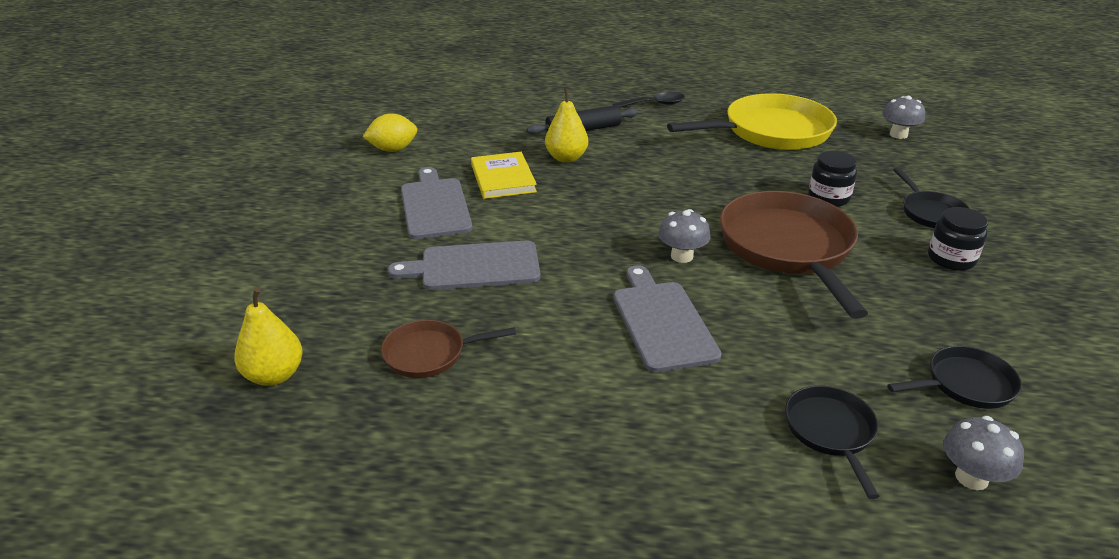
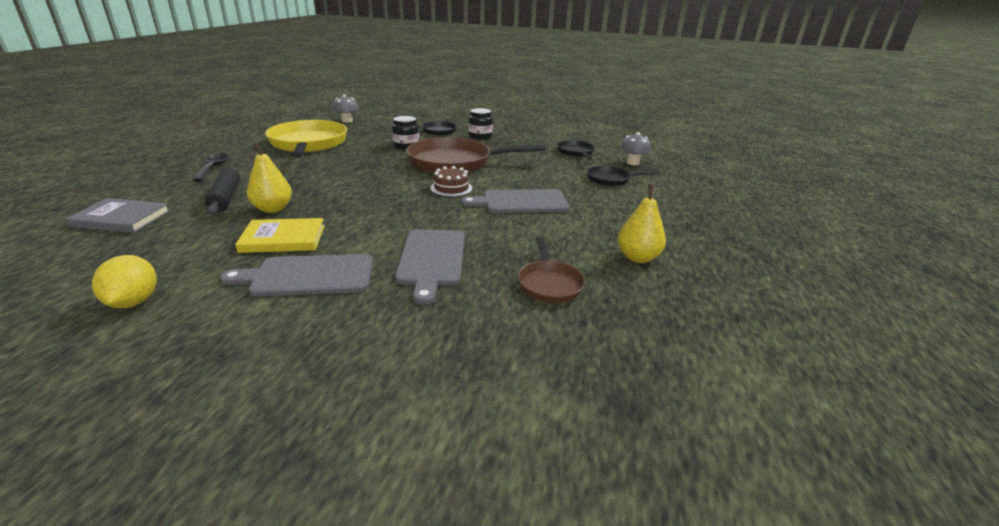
camera: 85 degrees left, 5 degrees down
yellow pear [234,288,303,386] -> yellow pear moved to [618,185,666,263]
grey mushroom [658,209,711,263] -> brown cake [430,166,472,197]
none -> grey book [66,198,170,233]

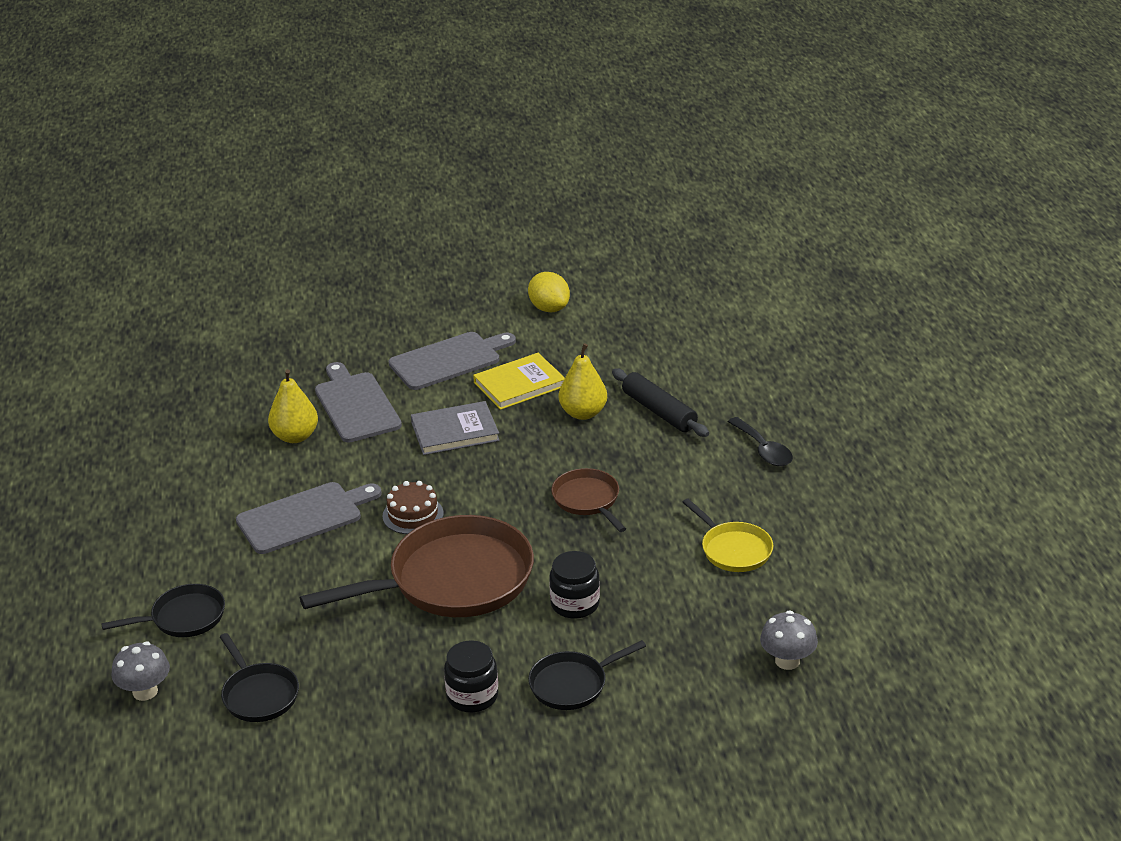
camera: 160 degrees right, 5 degrees up
grey book [66,198,170,233] -> grey book moved to [411,401,500,455]
yellow pan [265,120,347,158] -> yellow pan [682,498,773,572], size x0.50
brown pan [518,236,585,303] -> brown pan moved to [551,468,626,532]
yellow pear [618,185,666,263] -> yellow pear moved to [268,369,318,443]

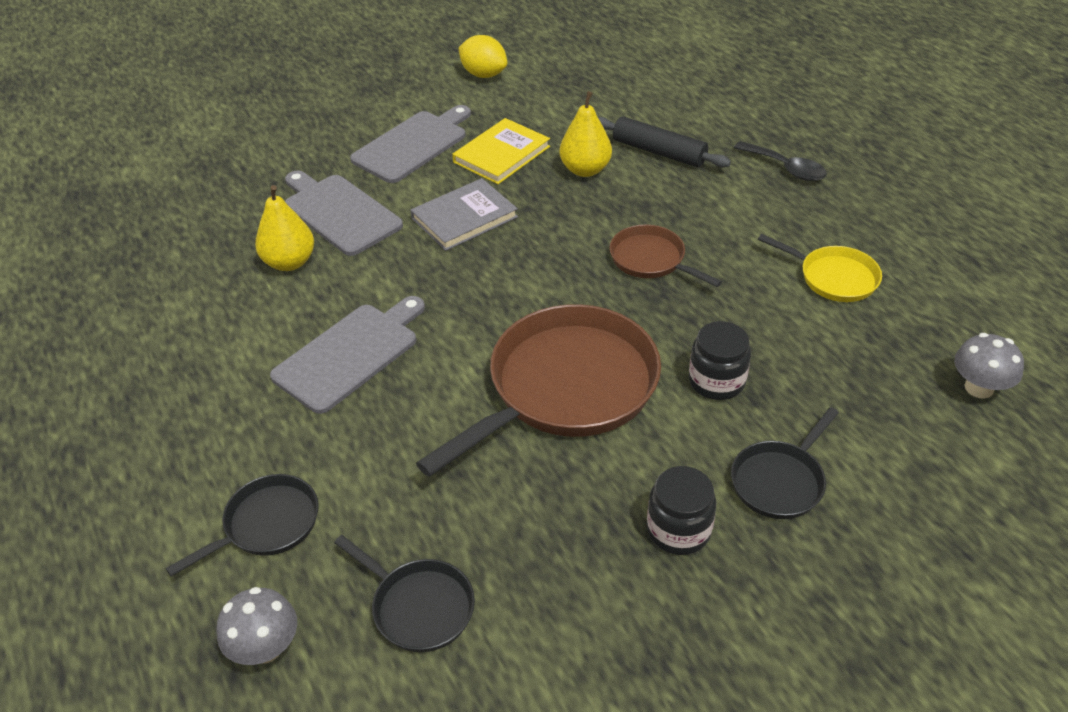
camera: 20 degrees left, 10 degrees up
brown cake [383,481,444,534] -> none

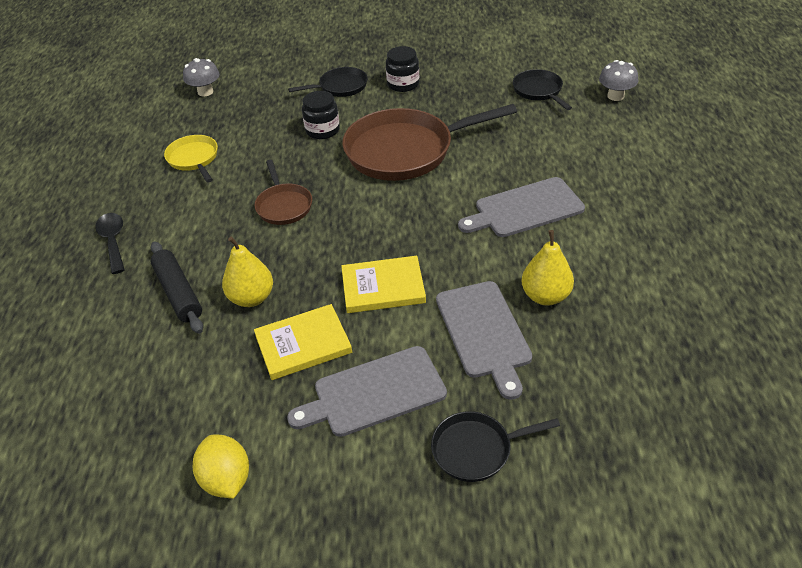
camera: 150 degrees left, 0 degrees up
black pan [166,474,319,576] -> black pan moved to [431,411,560,482]
grey book [411,178,518,251] -> yellow book [341,256,426,313]

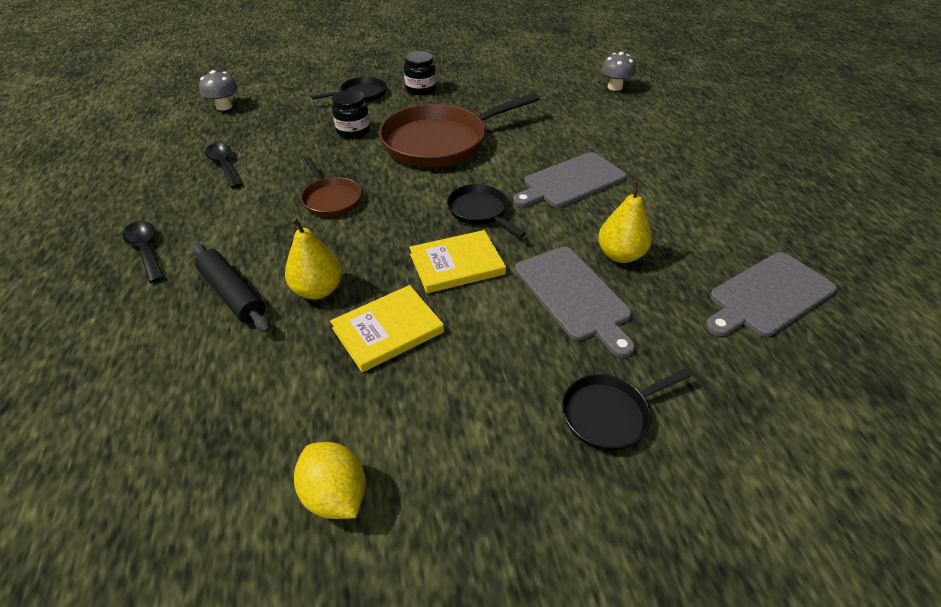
camera: 15 degrees left, 0 degrees up
yellow pan [164,135,218,183] -> black spoon [205,143,243,188]
grey cutting board [287,346,447,437] -> grey cutting board moved to [706,252,837,337]
black pan [513,69,572,110] -> black pan moved to [447,184,526,237]

